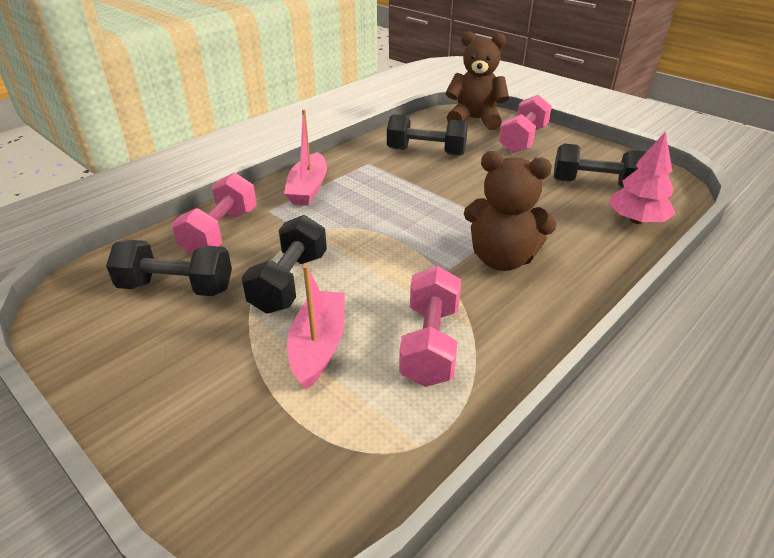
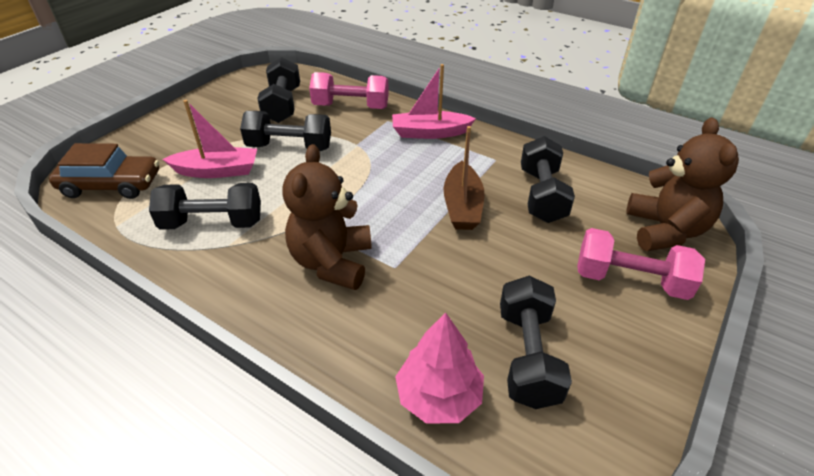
camera: 80 degrees right, 5 degrees up
pink dumbbell [399,266,461,387] -> black dumbbell [149,183,261,230]
none -> brown car [49,143,159,199]
none -> brown boat [443,126,484,230]

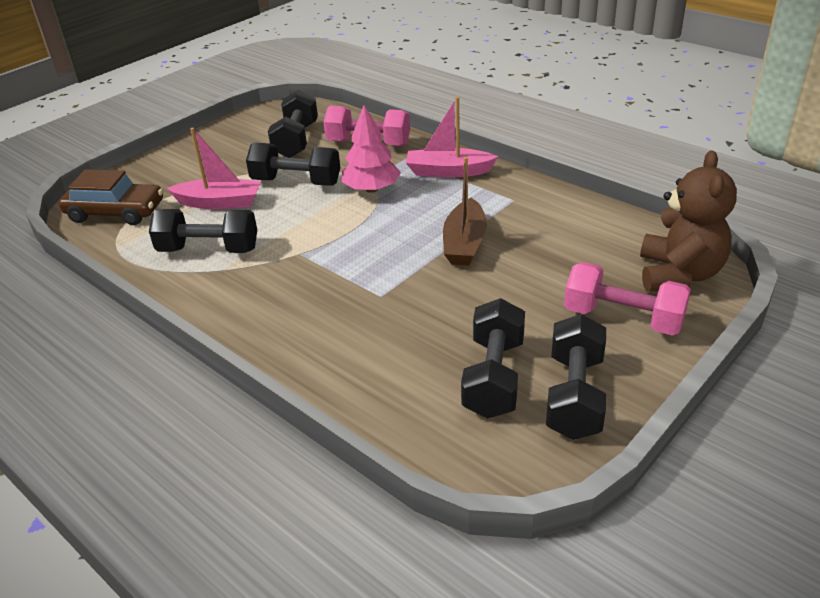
camera: 10 degrees right, 5 degrees down
brown teddy bear [282,144,372,290] -> none
pink tree [395,312,484,424] -> pink tree moved to [342,105,401,193]
black dumbbell [521,136,575,223] -> black dumbbell moved to [546,314,606,440]

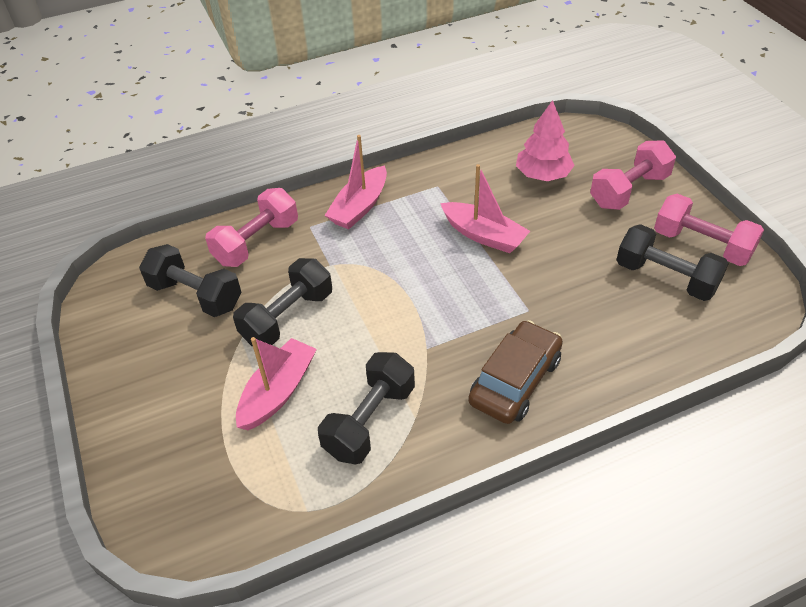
camera: 65 degrees left, 10 degrees up
brown car [59,169,163,225] -> brown car moved to [468,320,563,424]
pink tree [342,105,401,193] -> pink tree moved to [516,100,575,181]
brown boat [443,157,487,266] -> pink boat [440,164,530,253]
black dumbbell [546,314,606,440] -> pink dumbbell [654,194,764,266]
brown teddy bear [640,150,737,292] -> none

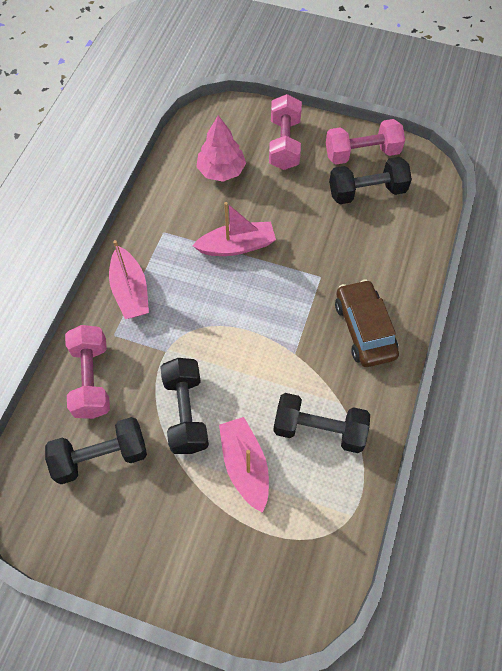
camera: 50 degrees left, 15 degrees up
black dumbbell [318,352,415,465] -> black dumbbell turned 60 degrees counterclockwise [273,393,370,453]

